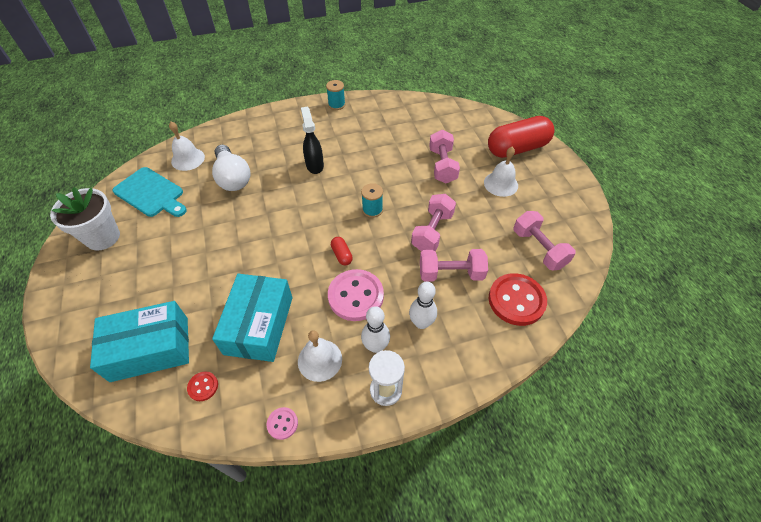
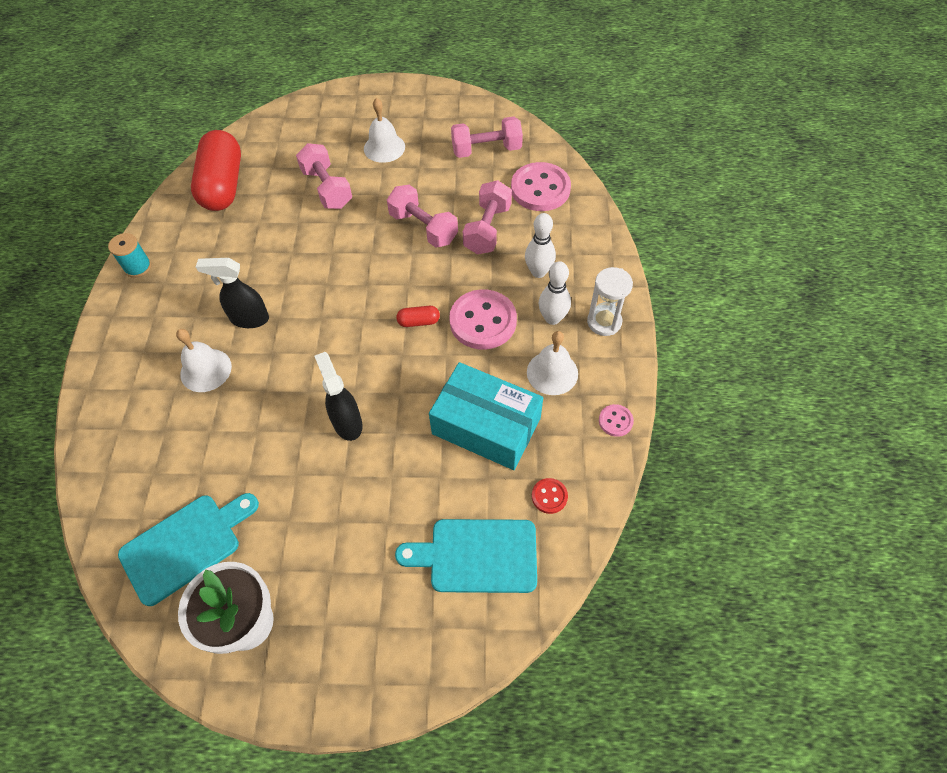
camera: 70 degrees left, 5 degrees up
turquoise box [90,301,189,382] -> turquoise cutting board [395,519,537,593]
white bell [169,121,205,171] -> white bell moved to [176,329,232,392]
white light bulb [212,145,251,191] -> none
turquoise spool [361,183,383,218] -> none
pink dumbbell [429,130,460,183] -> pink dumbbell turned 45 degrees clockwise [296,143,352,209]
red capsule [488,116,555,158] -> red capsule moved to [191,130,241,211]
red button [489,273,547,326] -> pink button [511,162,571,211]
none -> black spray bottle [315,352,362,441]

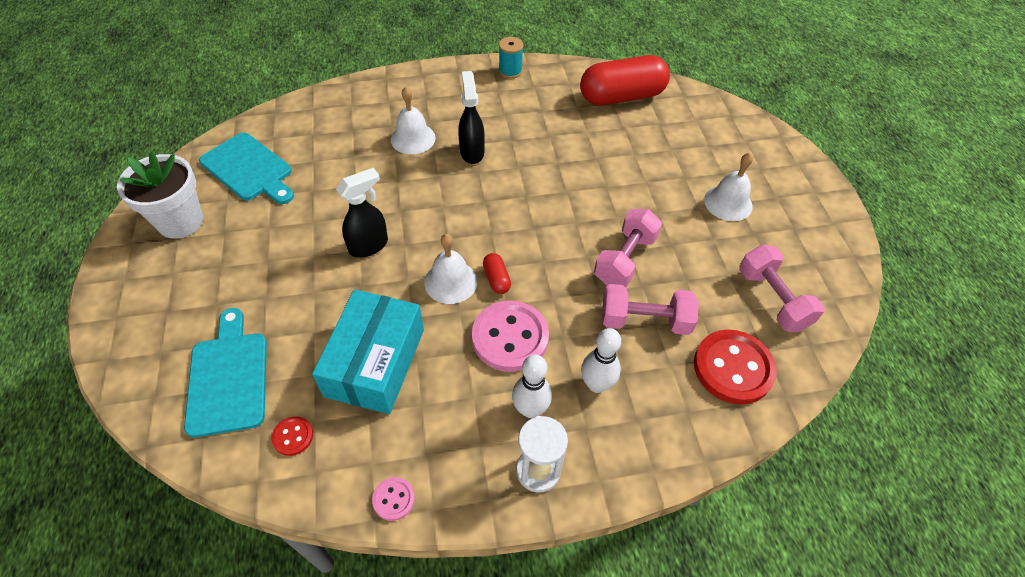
camera: 75 degrees right, 5 degrees down
pink dumbbell [296,143,352,209] -> none
pink button [511,162,571,211] -> red button [694,330,777,404]
white bell [527,331,578,395] -> white bell moved to [424,234,477,304]

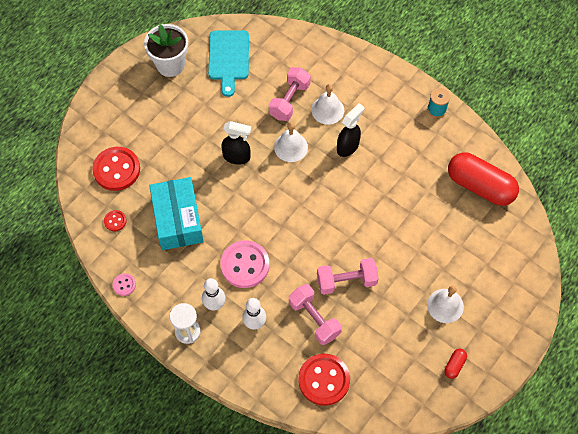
camera: 50 degrees right, 10 degrees up
turquoise cutting board [184,308,267,437] -> red button [92,147,140,191]
turquoise box [312,289,424,414] -> turquoise box turned 75 degrees counterclockwise [149,177,204,250]
white bell [424,234,477,304] -> white bell moved to [274,122,308,162]
red capsule [483,253,511,294] -> red capsule moved to [444,349,467,379]
pink dumbbell [739,245,825,332] -> pink dumbbell moved to [269,67,311,121]

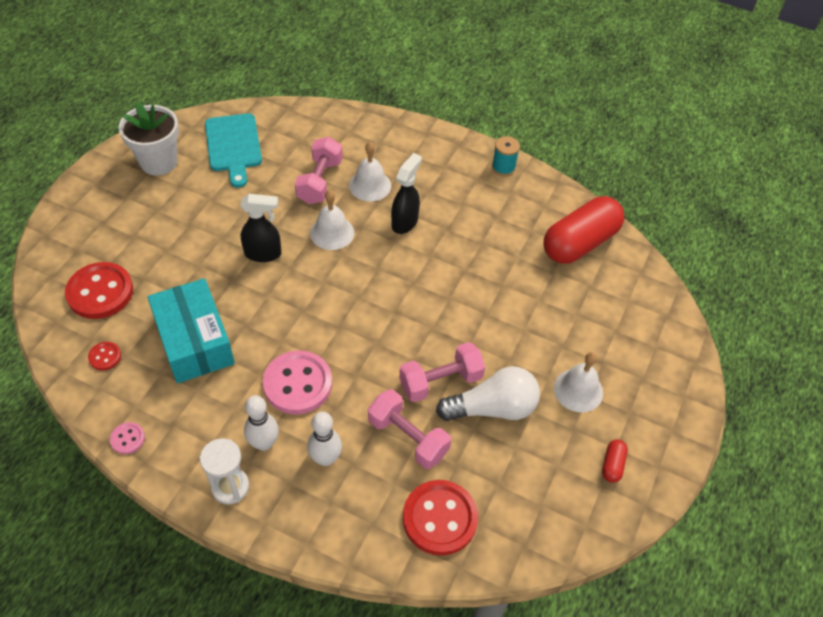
camera: 15 degrees left, 10 degrees down
red capsule [448,152,519,206] -> red capsule turned 60 degrees counterclockwise [544,196,624,264]
none -> white light bulb [436,366,540,421]

